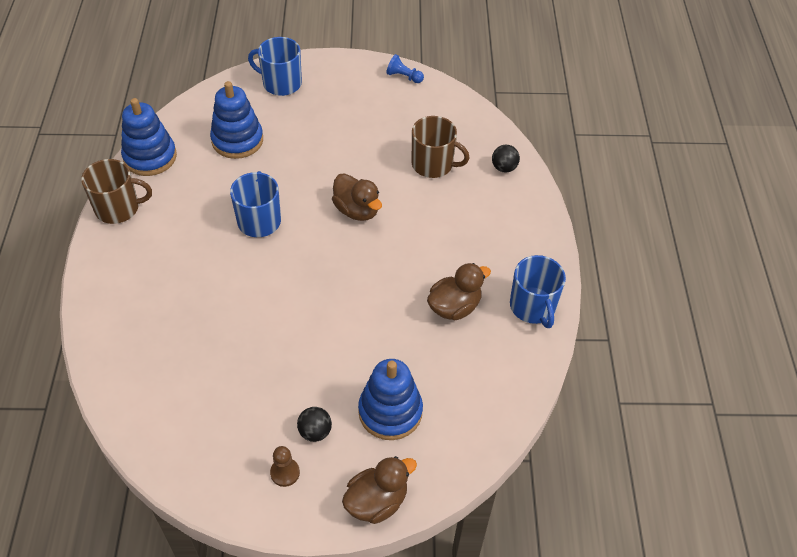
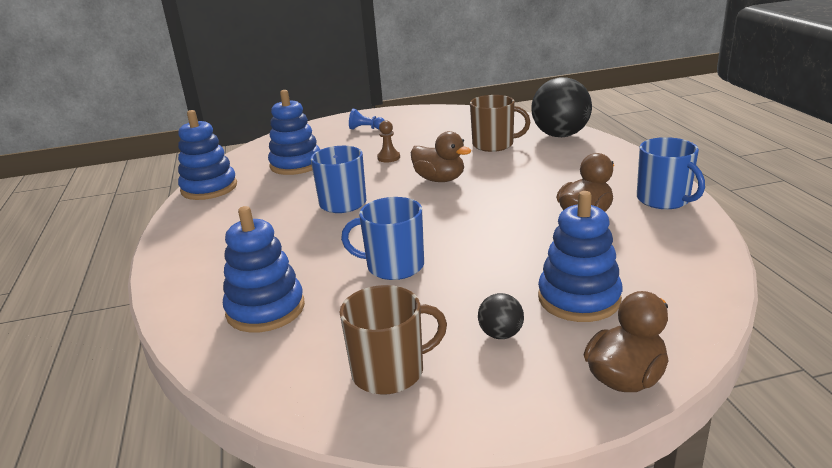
camera: 10 degrees left, 25 degrees down
brown mug [81,159,152,224] -> brown mug moved to [340,285,447,395]
blue mug [248,37,302,96] -> blue mug moved to [341,197,424,280]
brown pawn [270,446,300,487] -> brown pawn moved to [377,120,400,162]
blue pawn [386,54,424,83] -> blue pawn moved to [349,109,385,130]
black ball [492,145,520,172] -> black ball [532,77,592,137], size x2.18
none -> blue stacking toy [223,206,305,333]

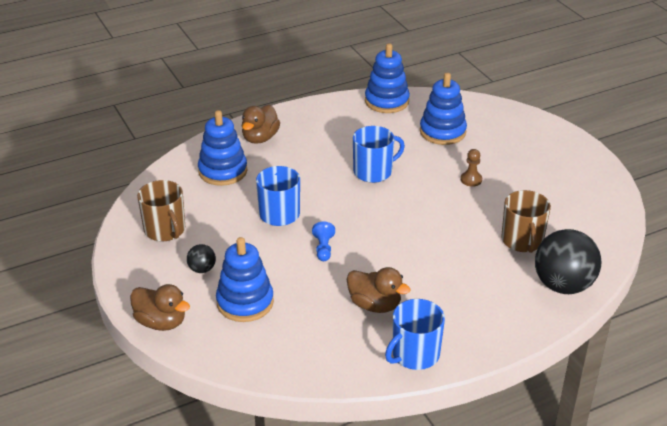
camera: 75 degrees right, 10 degrees up
blue pawn [349,109,385,130] -> blue pawn moved to [312,222,335,261]
brown duck [411,131,471,182] -> brown duck moved to [242,105,280,144]

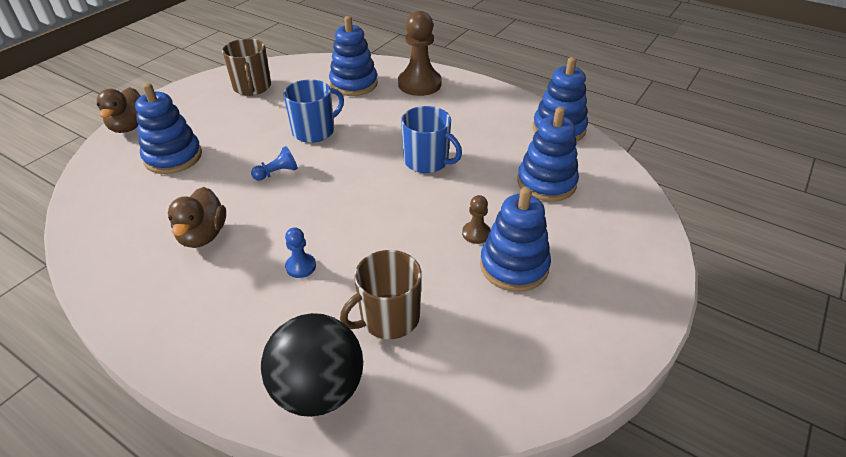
camera: 60 degrees right, 5 degrees up
brown mug [137,180,185,241] -> brown mug turned 45 degrees counterclockwise [222,39,271,96]
black ball [187,244,216,273] -> none
brown duck [242,105,280,144] -> brown pawn [398,11,442,96]
blue mug [385,299,445,370] -> none
none -> blue pawn [285,227,316,278]
none -> blue stacking toy [480,187,551,292]

